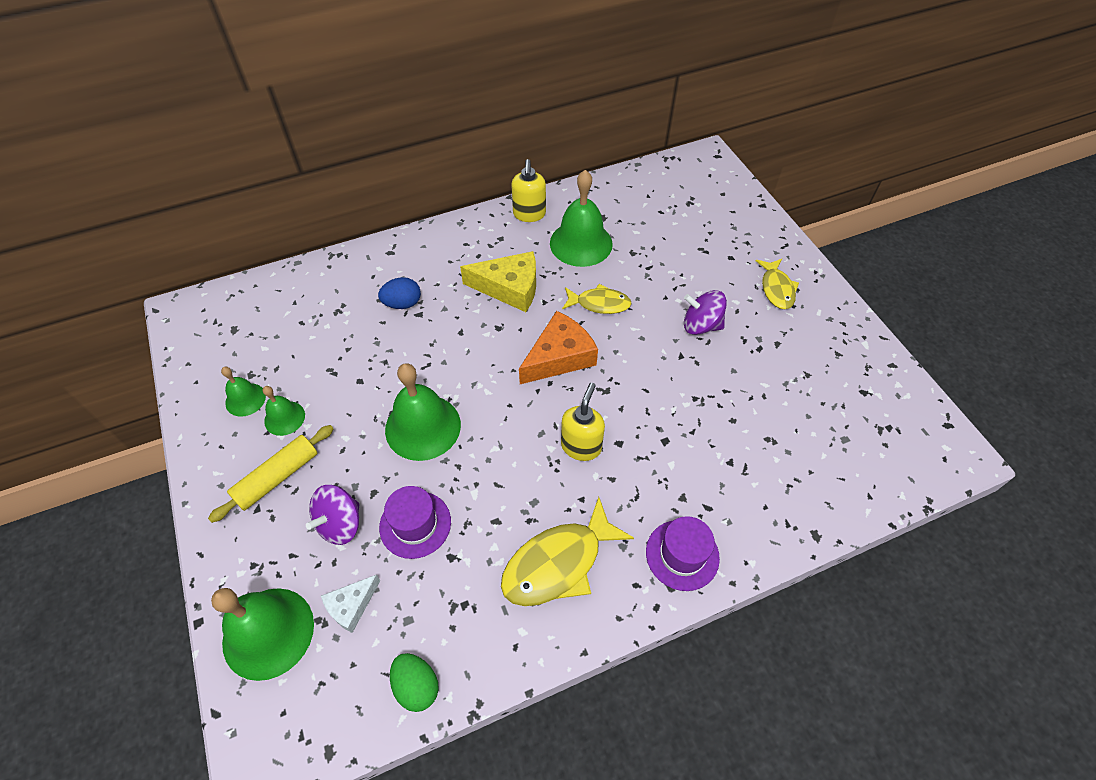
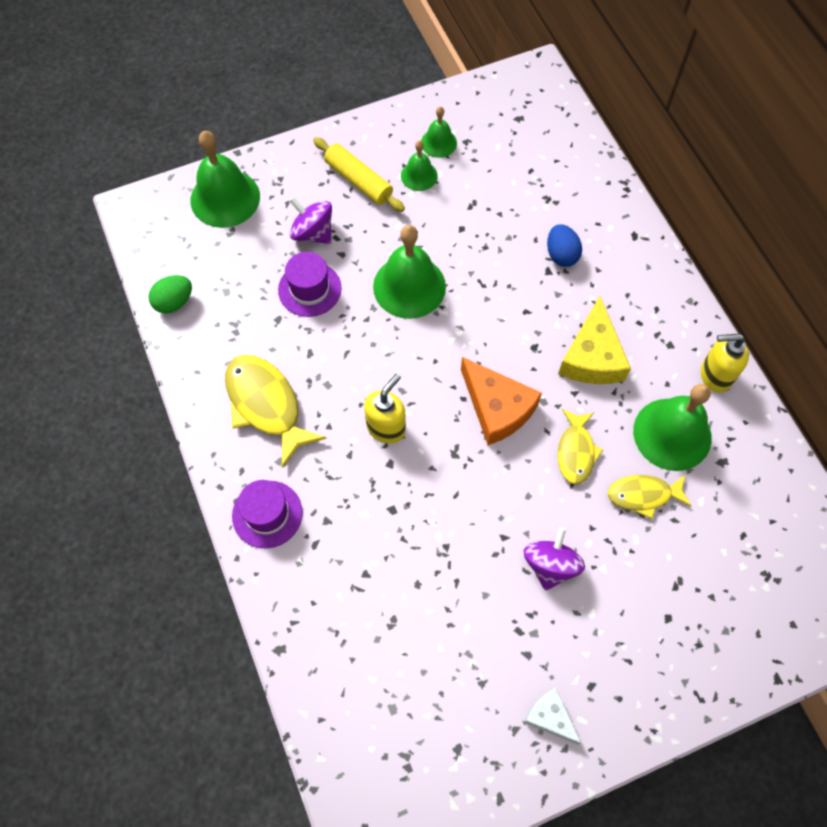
camera: 90 degrees right, 10 degrees up
white cheese [321,575,381,633] -> white cheese moved to [524,688,581,745]
yellow soap dispenser [561,383,605,461] -> yellow soap dispenser turned 75 degrees counterclockwise [364,374,406,444]
yellow fish [756,259,799,309] -> yellow fish moved to [608,475,691,519]

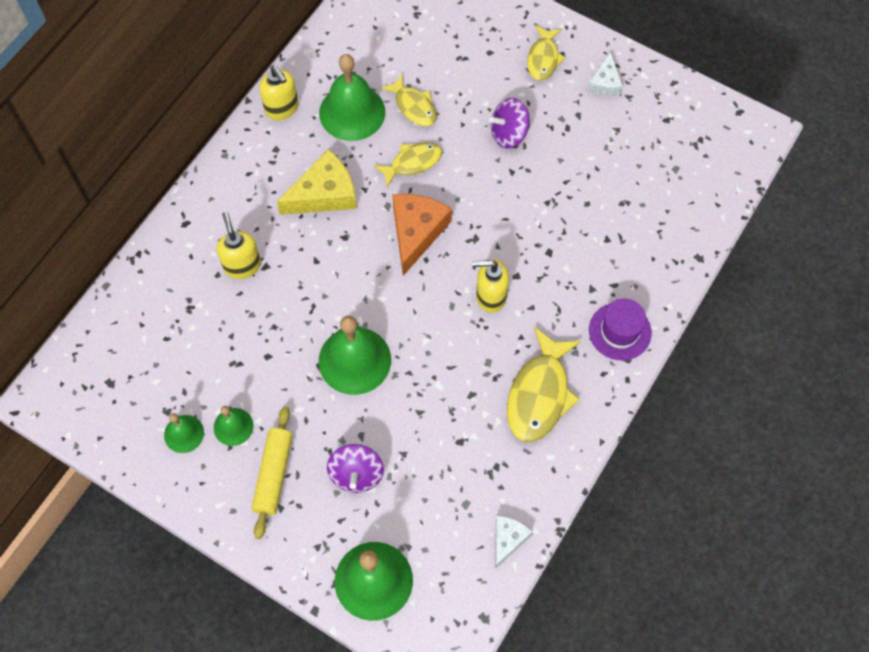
camera: 125 degrees left, 0 degrees up
green egg [148,275,192,313] -> white cheese [495,516,532,569]
purple hat [278,252,342,317] -> none
blue egg [547,224,582,267] -> yellow soap dispenser [217,212,261,279]
none -> yellow fish [527,25,566,81]

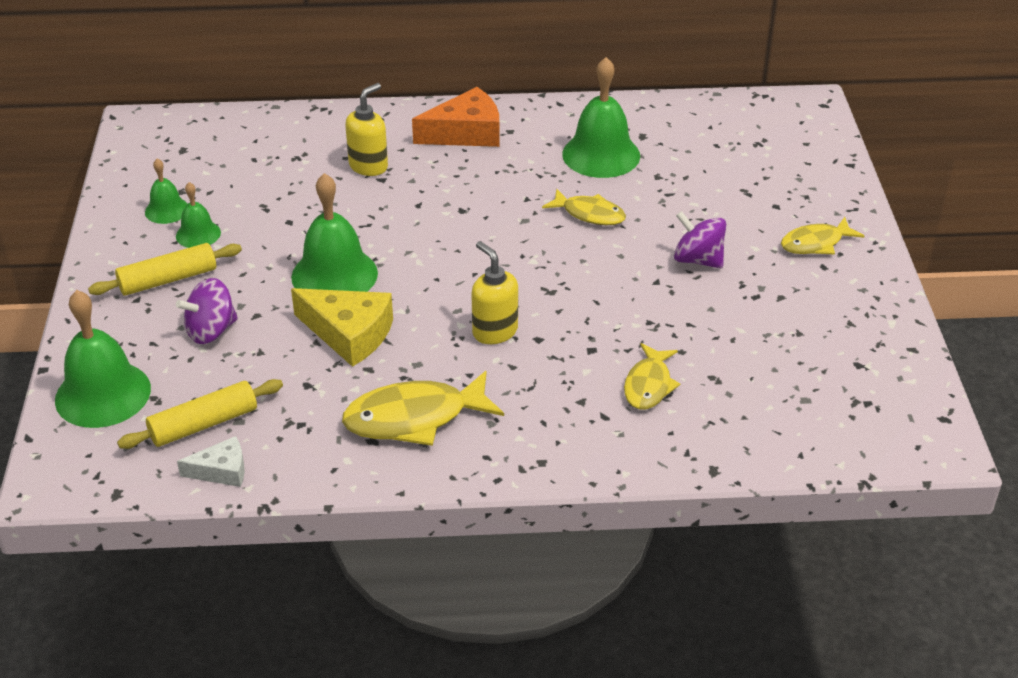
camera: 55 degrees right, 25 degrees down
yellow soap dispenser [259,65,299,121] -> none
yellow cheese [277,149,357,215] -> yellow cheese moved to [291,288,393,367]
yellow fish [381,74,437,126] -> yellow fish moved to [624,343,681,410]
orange cheese [392,194,452,276] -> orange cheese moved to [412,87,500,147]
white cheese [588,52,623,95] -> none
purple hat [589,298,652,361] -> none
none -> yellow rolling pin [117,379,283,449]

